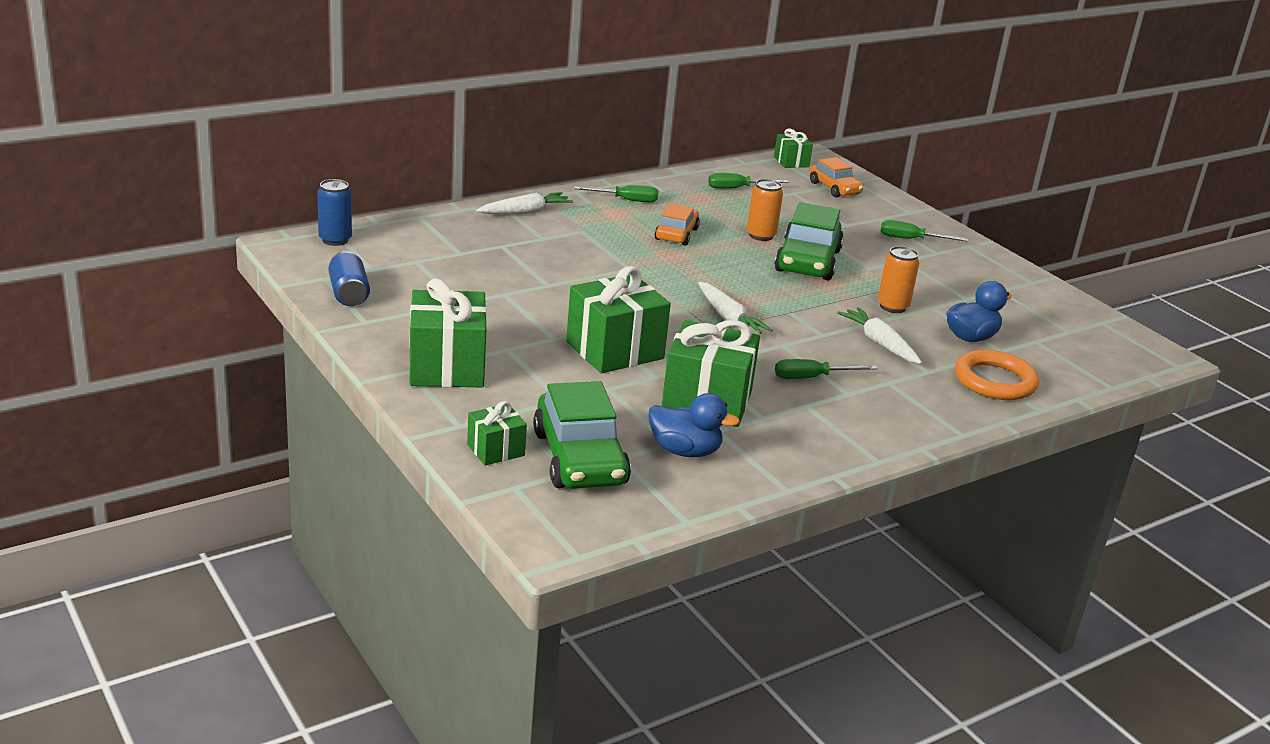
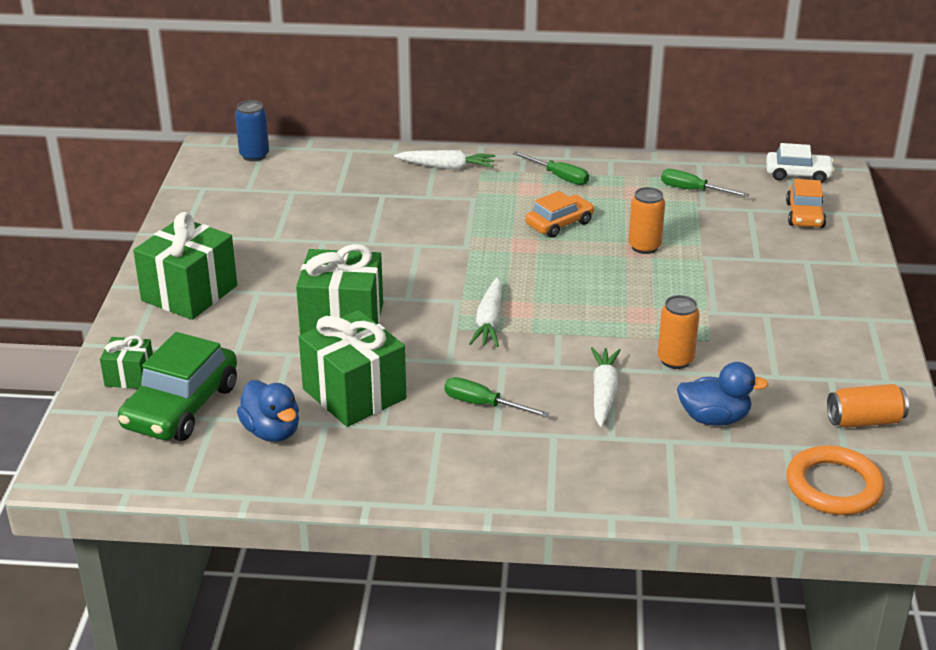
camera: 40 degrees right, 5 degrees up
blue can [328,251,370,306] -> none
green gift [774,129,813,168] -> white car [766,143,835,183]
green car [774,202,844,280] -> none
green screwdriver [881,220,968,242] -> none
orange ring [955,350,1039,400] -> orange ring moved to [786,446,885,515]
none -> orange can [827,384,909,428]

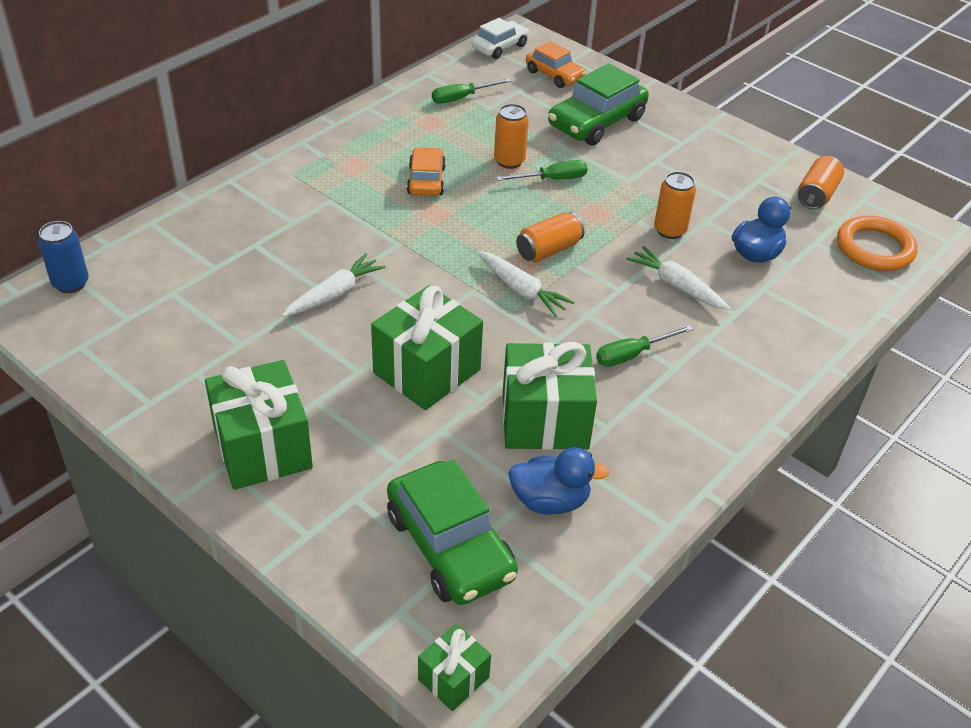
camera: 55 degrees left, 10 degrees up
green gift [100,335,153,389] -> green gift moved to [418,624,491,711]
white carrot [394,150,495,170] -> white carrot moved to [282,253,385,317]
green screwdriver [513,152,589,185] -> green screwdriver moved to [496,160,588,181]
none -> orange can [516,212,584,262]
none -> green car [548,63,649,145]

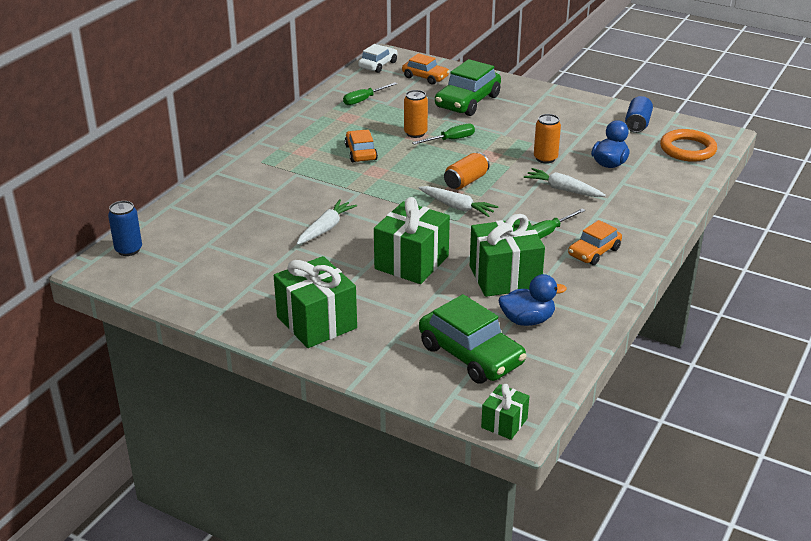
camera: 10 degrees left, 10 degrees down
orange can [798,156,844,209] -> blue can [625,96,653,133]
none -> orange car [568,220,622,265]

